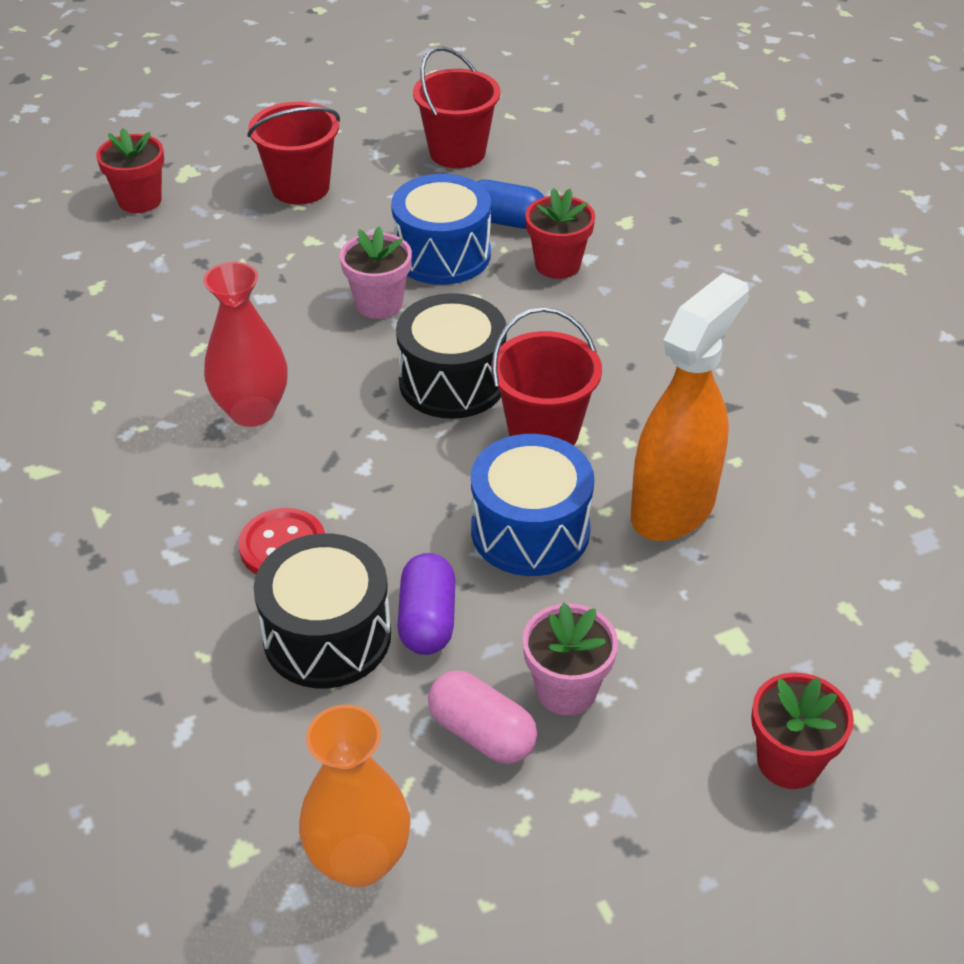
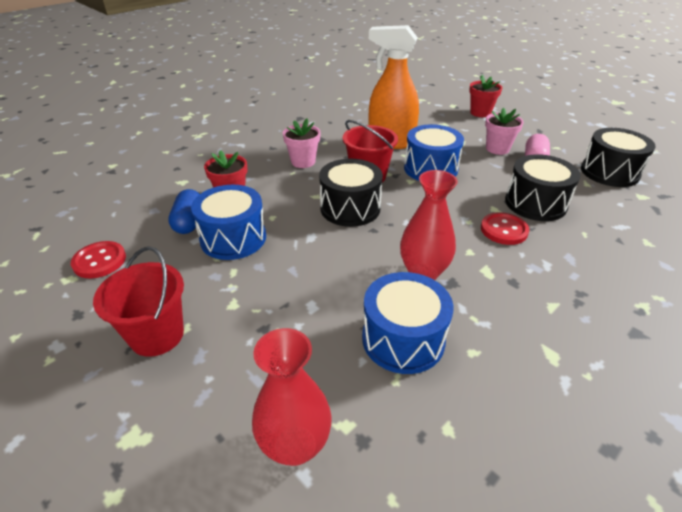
camera: 110 degrees left, 5 degrees down
red flower pot [96,128,164,213] -> none
orange vase [299,704,410,888] -> black drum [581,128,656,187]
pink flower pot [340,226,412,319] -> pink flower pot moved to [283,118,321,168]
purple capsule [397,553,455,655] -> none
red bucket [413,47,500,168] -> red button [71,241,126,278]
none -> red vase [252,328,332,466]
none -> blue drum [362,272,454,374]

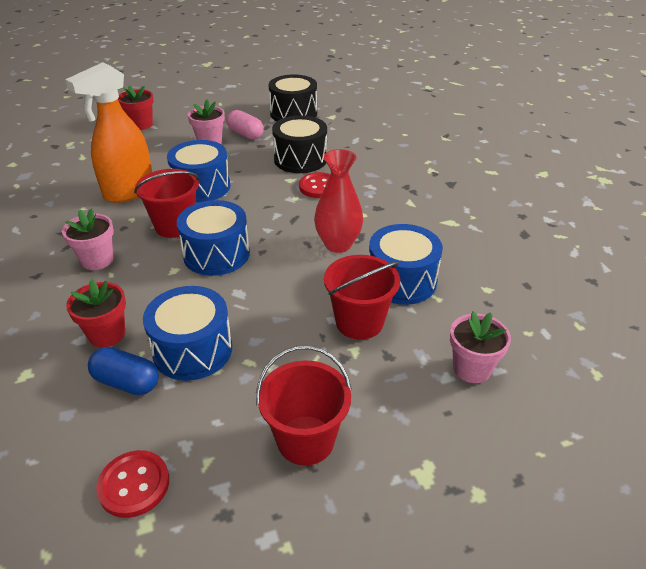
camera: 65 degrees left, 0 degrees up
red vase [252,328,332,466] -> pink flower pot [450,311,511,383]
black drum [319,159,383,227] -> blue drum [177,200,250,276]
none -> red bucket [324,255,400,340]

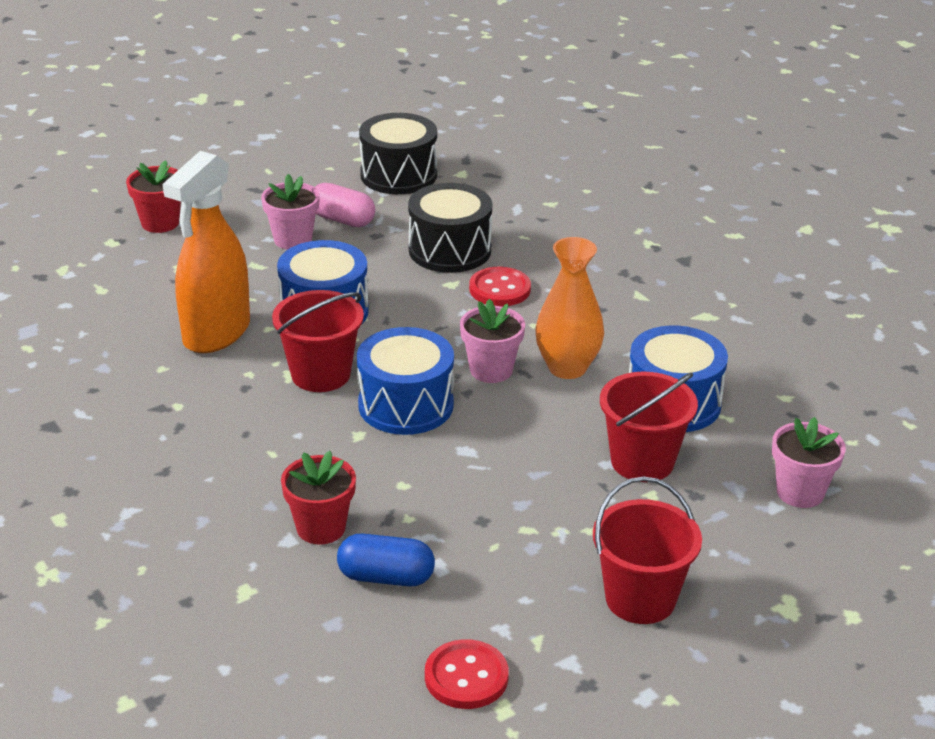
camera: 15 degrees left, 5 degrees down
pink flower pot [62,209,114,270] -> pink flower pot moved to [460,299,525,383]
blue drum [143,286,232,381] -> none
red vase [314,149,363,253] -> orange vase [536,237,604,379]

